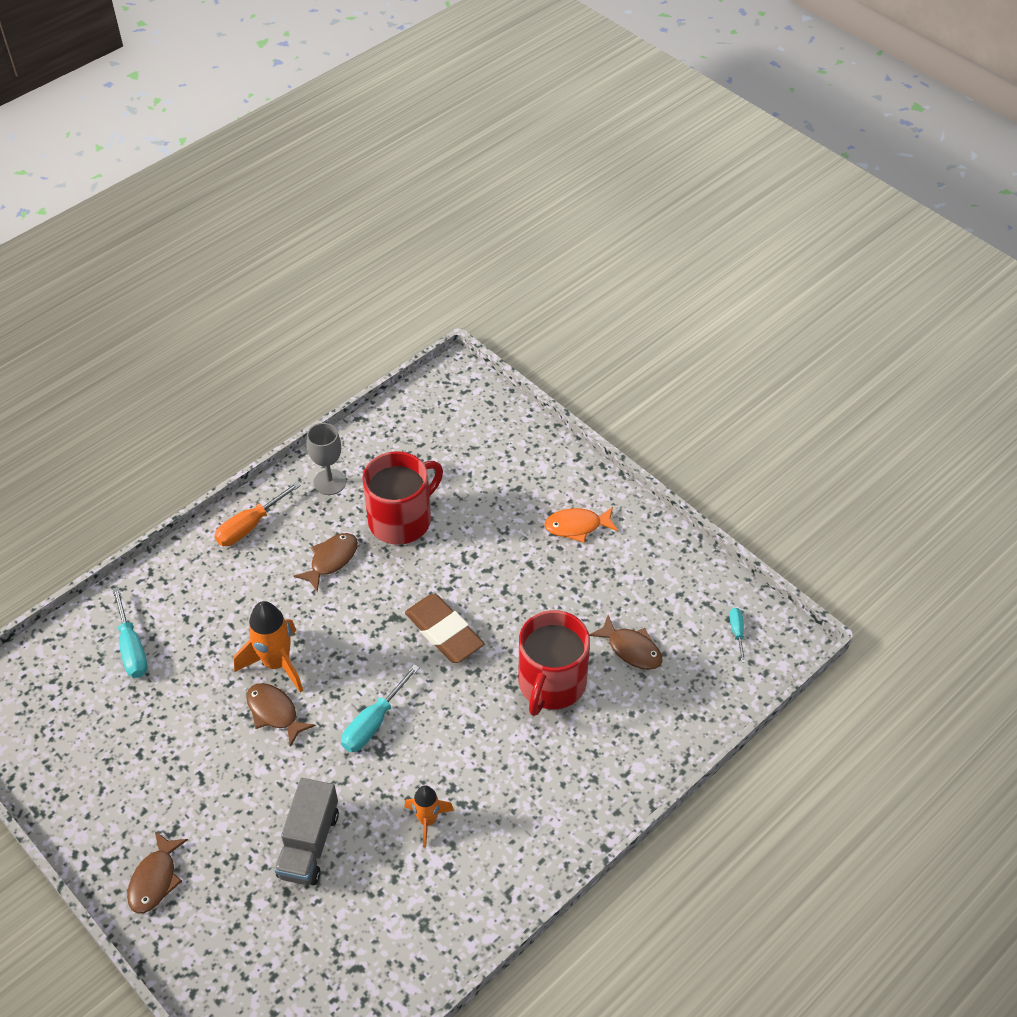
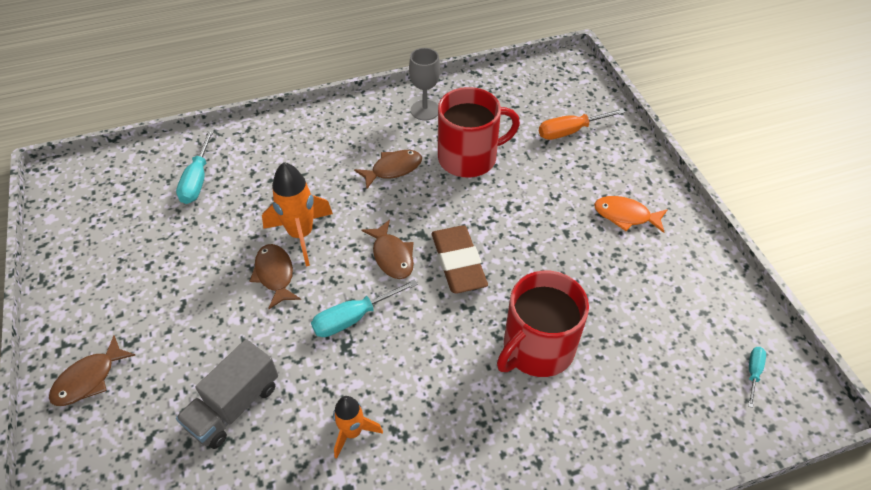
camera: 25 degrees right, 0 degrees up
orange screwdriver [214,482,301,546] -> orange screwdriver moved to [539,108,625,140]
brown fish [589,615,663,670] -> brown fish moved to [361,220,414,279]

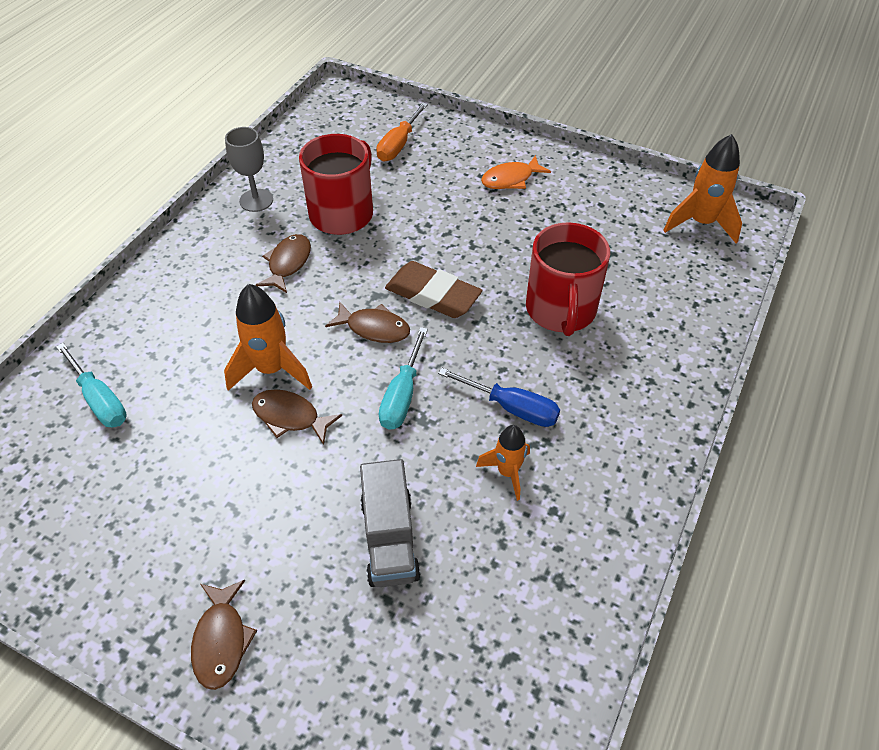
camera: 45 degrees left, 0 degrees up
turquoise screwdriver [748,347,766,408] -> orange rocket [663,134,742,243]
none -> blue screwdriver [438,368,560,427]

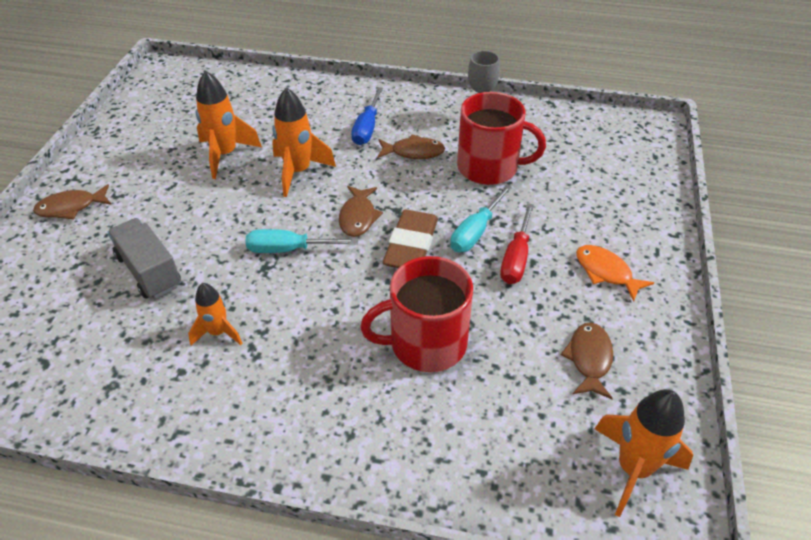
camera: 75 degrees right, 5 degrees down
turquoise screwdriver [56,343,127,427] -> turquoise screwdriver moved to [450,185,512,252]
brown fish [252,389,342,445] -> brown fish moved to [561,323,613,399]
grey truck [360,459,421,587] -> grey truck turned 75 degrees clockwise [108,218,181,299]
orange screwdriver [376,103,428,161] -> none
blue screwdriver [438,368,560,427] -> blue screwdriver moved to [351,87,383,145]
none -> orange rocket [195,71,262,179]
none -> red screwdriver [500,203,534,284]

